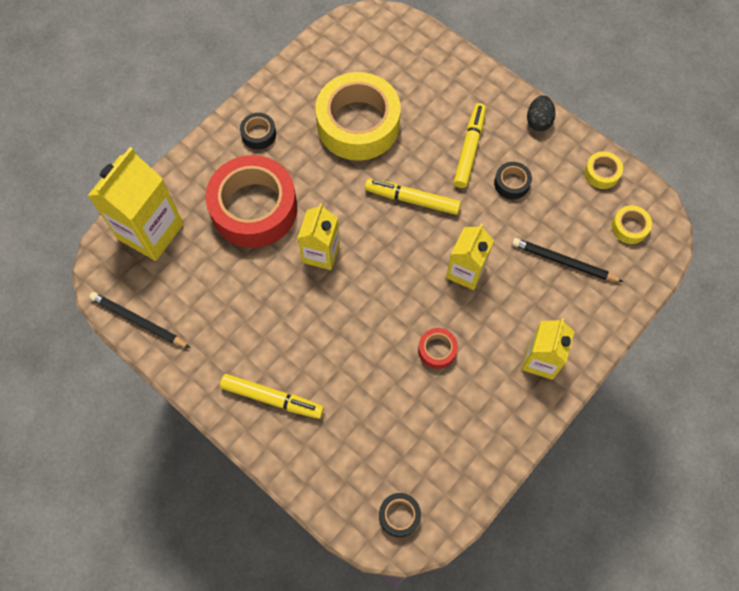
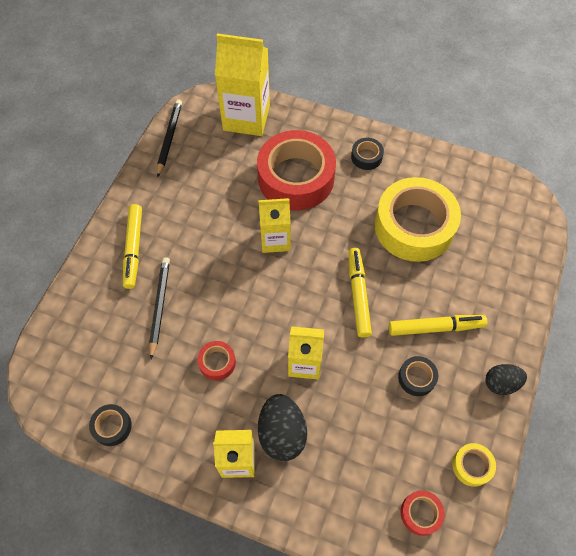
camera: 70 degrees right, 5 degrees down
black tape [379,493,421,537] -> black tape moved to [89,404,132,446]
black pencil [512,238,623,282] -> black pencil moved to [149,257,170,360]
yellow tape [611,205,652,244] -> red tape [401,490,445,536]
none -> black egg [258,394,307,461]

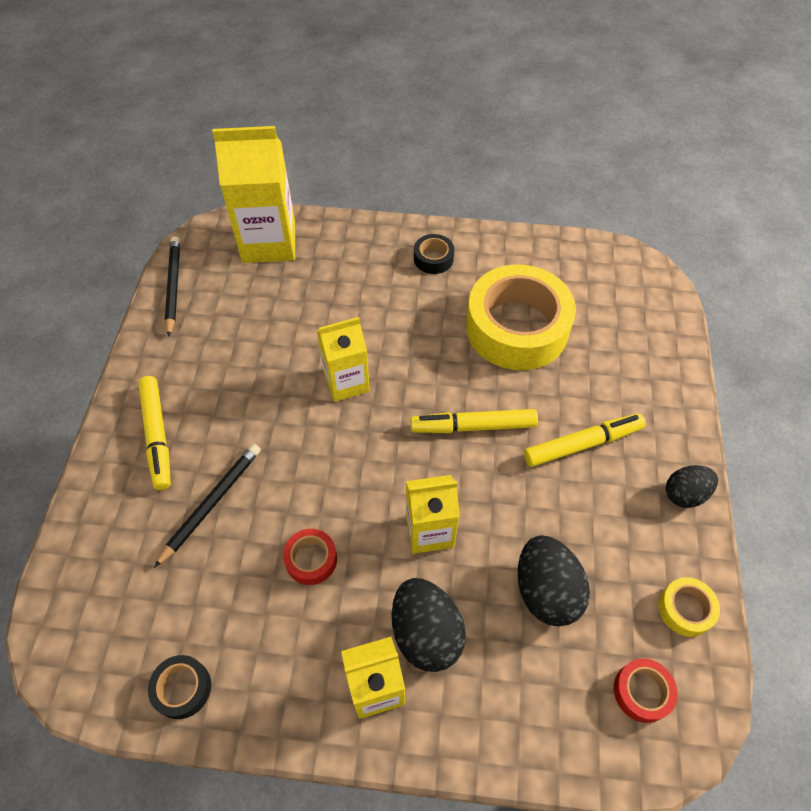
camera: 15 degrees left, 5 degrees down
black pencil [149,257,170,360] -> black pencil turned 45 degrees clockwise [154,444,261,568]
red tape [257,130,336,210] -> none
yellow marker [349,248,372,338] -> yellow marker turned 75 degrees counterclockwise [410,409,538,433]
black tape [398,356,438,396] -> none
none -> black egg [518,535,590,627]

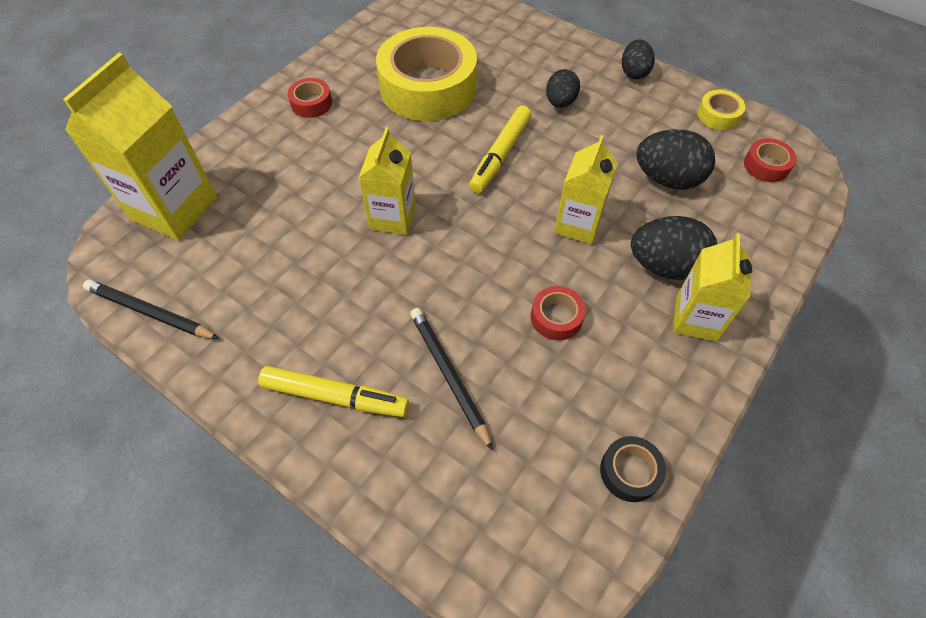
camera: 60 degrees left, 0 degrees up
black tape [414,234,454,274] -> red tape [288,78,332,118]
yellow marker [524,414,646,467] -> black egg [546,69,580,108]

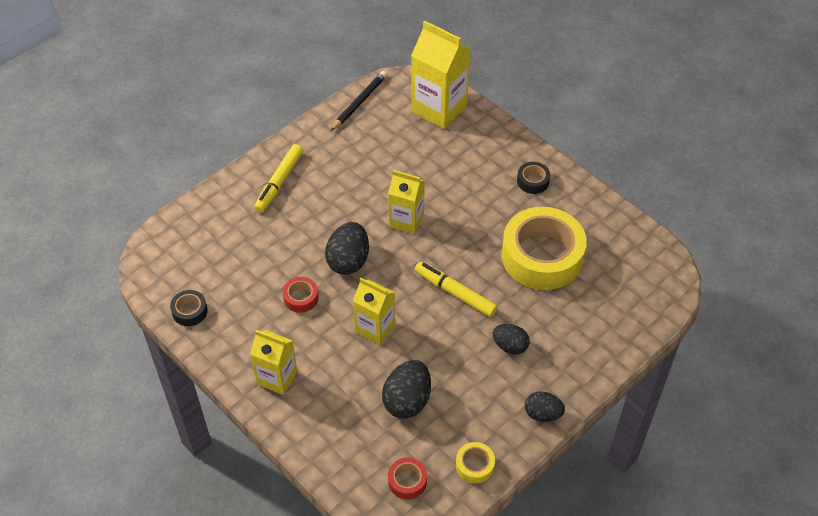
camera: 100 degrees right, 5 degrees down
red tape [288,78,332,118] -> black tape [517,162,550,194]
black pencil [410,308,493,451] -> none
black egg [631,216,717,280] -> black egg moved to [325,222,369,275]

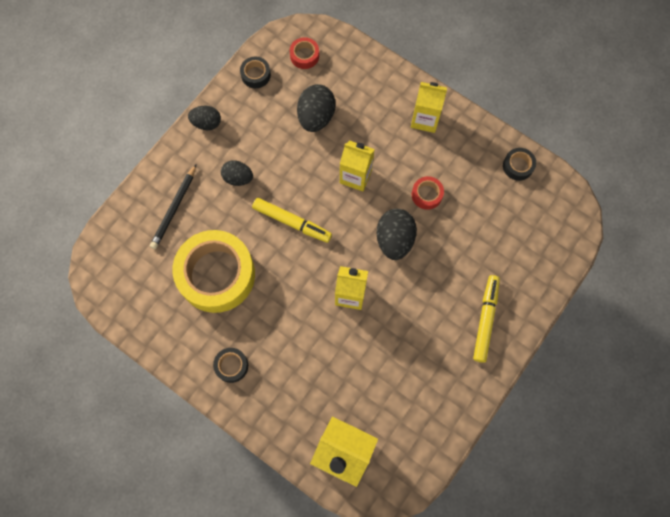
camera: 170 degrees right, 20 degrees up
black pencil [331,71,387,131] -> black pencil moved to [150,164,196,249]
yellow tape [456,442,495,484] -> black tape [240,56,271,88]

